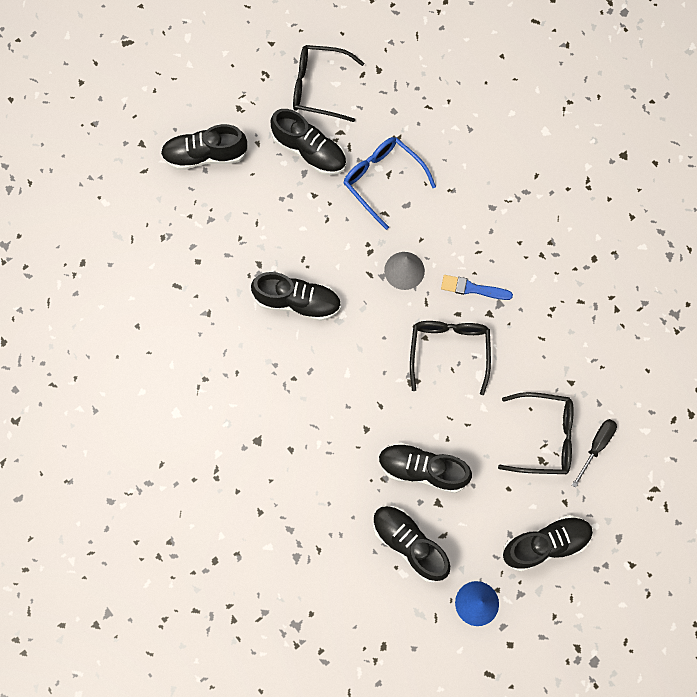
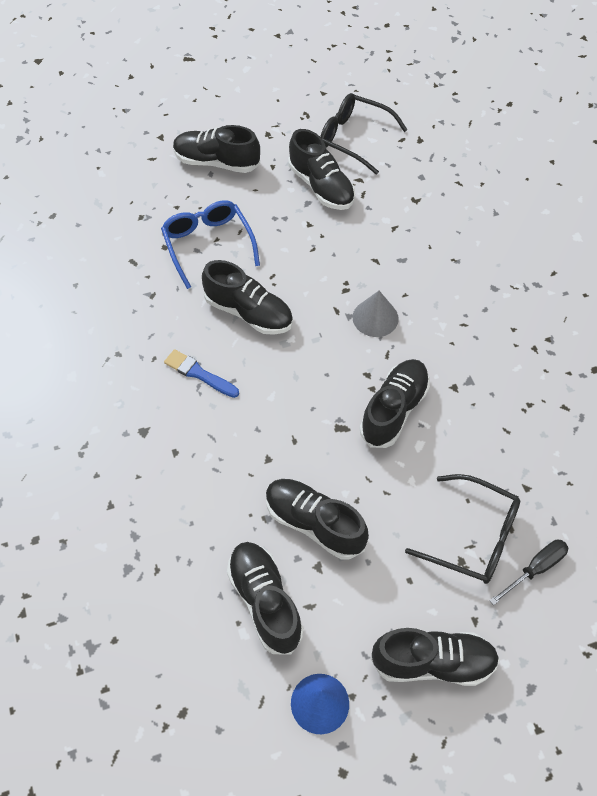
camera: 20 degrees right, 15 degrees down
blue glasses [344,137,436,230] -> blue glasses moved to [161,200,260,289]
black glasses [410,321,491,395] -> black shoe [360,359,430,448]
blue brush [441,275,513,300] -> blue brush moved to [164,349,239,398]

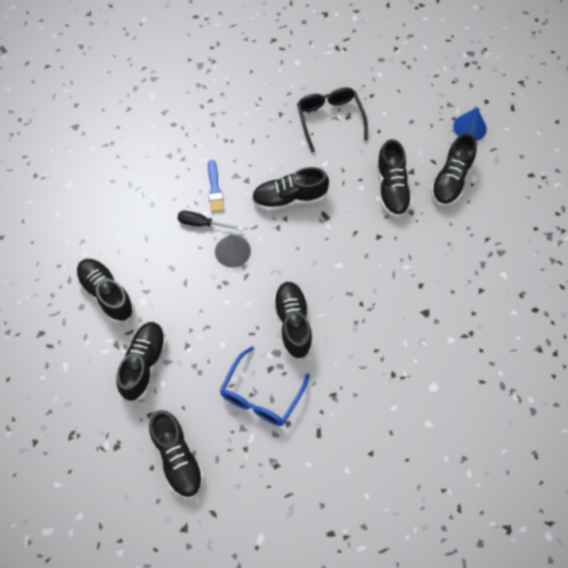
camera: 130 degrees left, 5 degrees up
blue brush [164,349,239,398] -> blue brush moved to [208,160,224,213]
black glasses [320,93,408,174] -> none
black shoe [371,628,500,686] -> black shoe moved to [76,259,134,323]
black screwdriver [489,540,568,605] -> black screwdriver moved to [178,211,242,231]

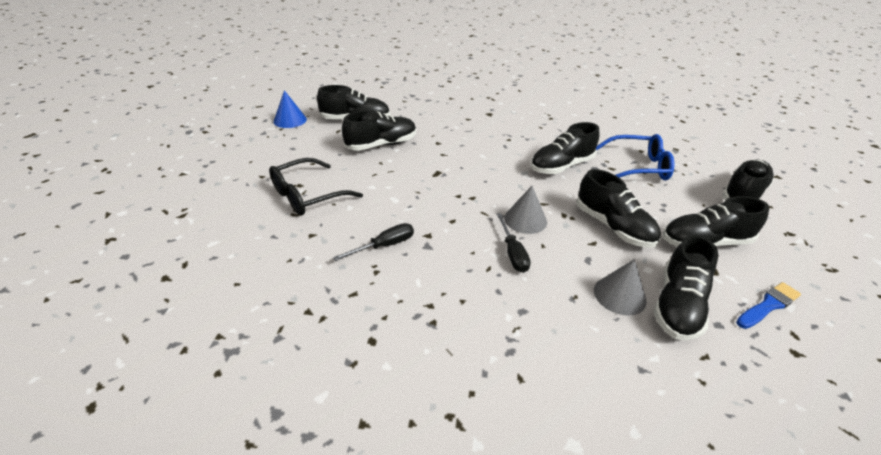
camera: 115 degrees left, 25 degrees down
blue brush [208,160,224,213] -> blue brush moved to [736,282,801,329]
black shoe [252,167,329,211] -> black shoe moved to [576,169,661,248]
none -> black screwdriver [333,223,414,261]
none -> grey cone [594,259,647,316]

